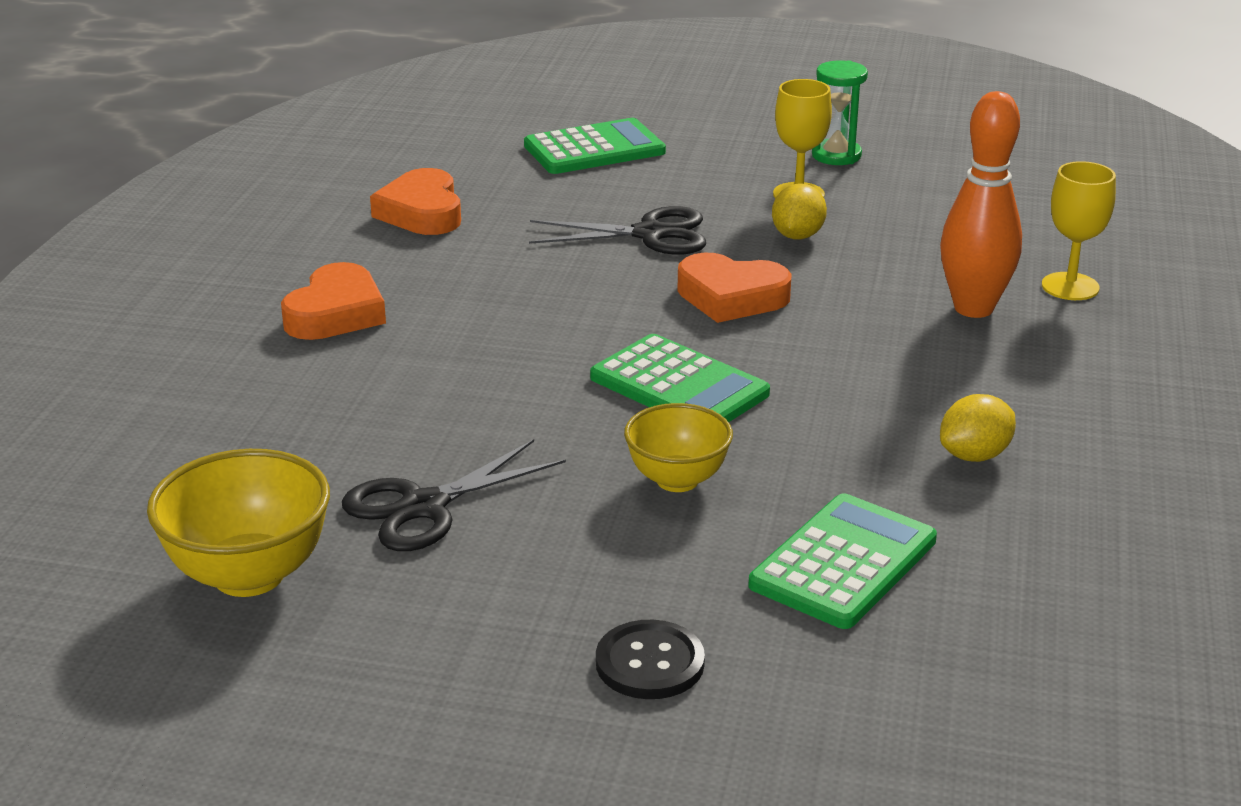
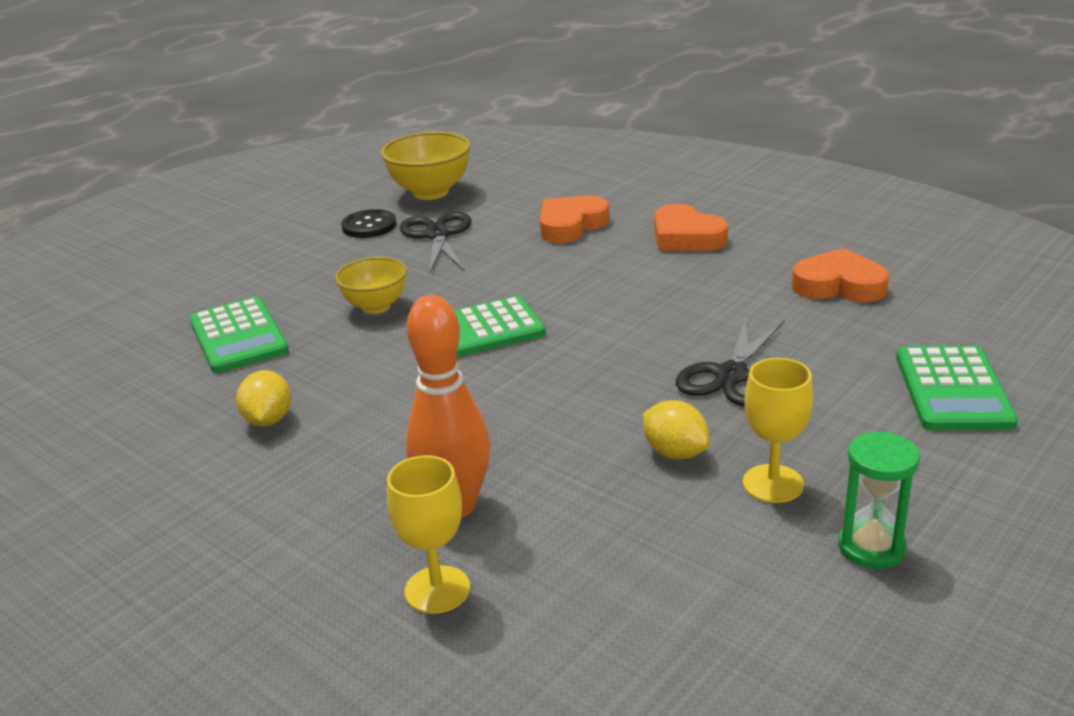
camera: 120 degrees right, 0 degrees up
black button [596,620,705,699] -> black button moved to [341,209,396,238]
orange heart [677,253,792,323] -> orange heart moved to [540,196,609,243]

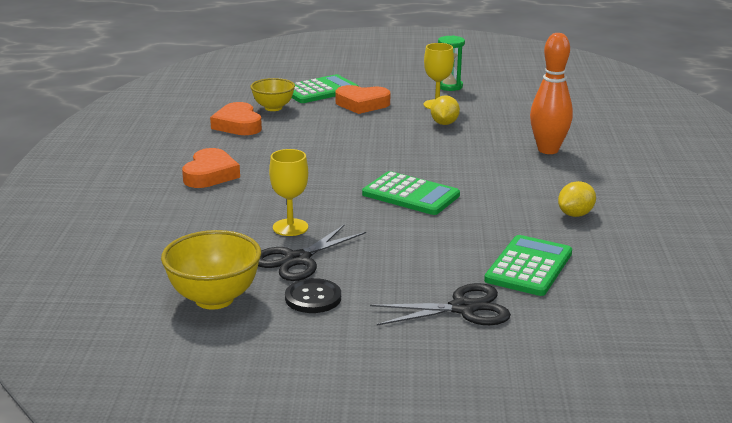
camera: 130 degrees left, 5 degrees down
yellow bowl [335,257,407,314] -> yellow bowl moved to [250,78,295,111]
yellow goblet [387,455,470,614] -> yellow goblet moved to [269,149,308,236]
orange heart [540,196,609,243] -> orange heart moved to [335,85,390,114]
black scissors [676,316,785,407] -> black scissors moved to [370,283,511,325]

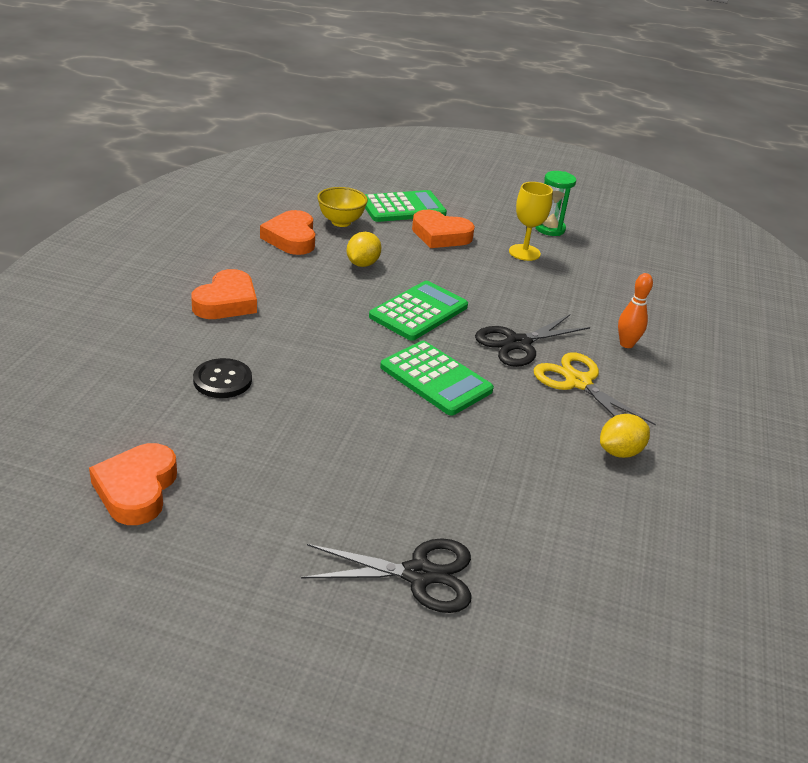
camera: 10 degrees right, 10 degrees up
yellow bowl [161,230,261,310] -> orange heart [89,443,177,525]
black scissors [258,224,366,281] -> black scissors moved to [475,315,590,367]
yellow goblet [269,149,308,236] -> none
black button [285,278,341,313] -> black button moved to [193,358,252,398]
yellow lemon [431,95,460,125] -> yellow lemon moved to [347,232,382,267]
green calculator [484,235,572,296] -> green calculator moved to [369,281,468,341]
orange bowling pin [530,33,573,154] -> orange bowling pin [618,273,653,348], size x0.56
none -> yellow scissors [533,352,656,425]

